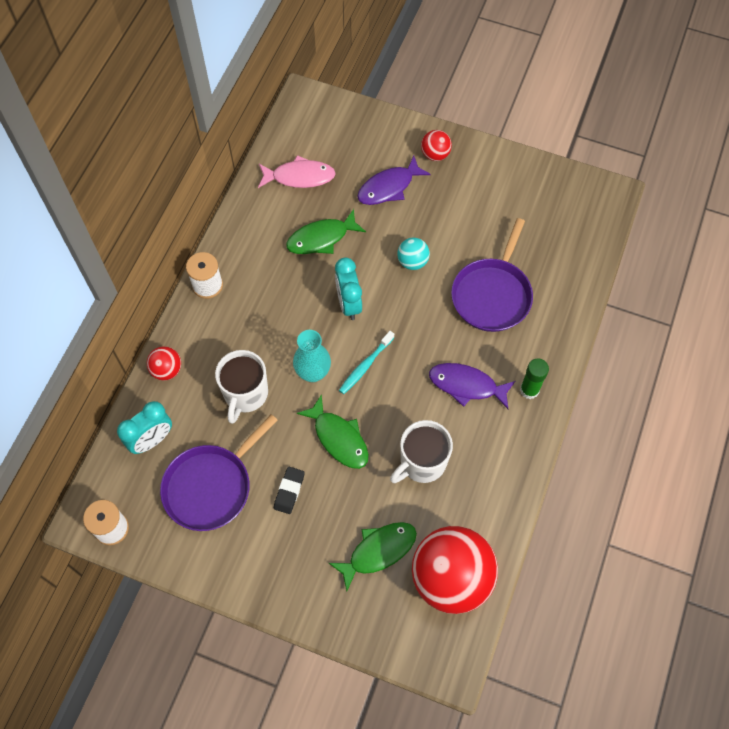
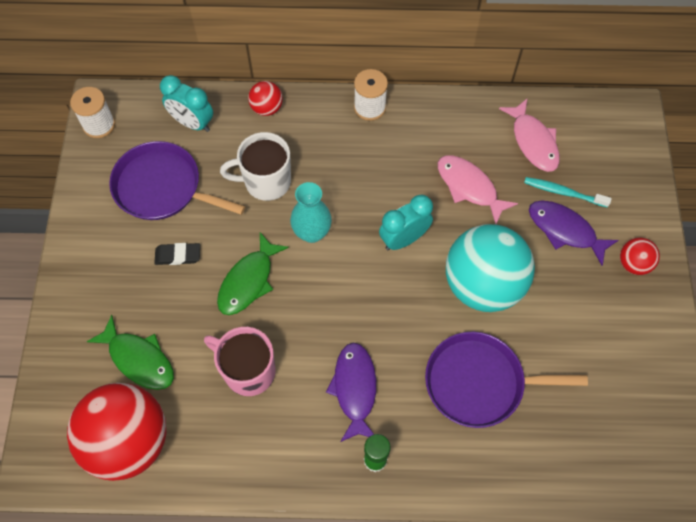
camera: 70 degrees right, 0 degrees up
green fish [286,209,366,254] -> pink fish [438,156,518,224]
turquoise toothbrush [339,331,394,394] -> turquoise toothbrush moved to [524,177,612,208]
white mug [390,420,453,483] -> pink mug [204,327,275,396]
turquoise ball [397,238,430,270] -> turquoise ball [446,224,535,312], size x2.25

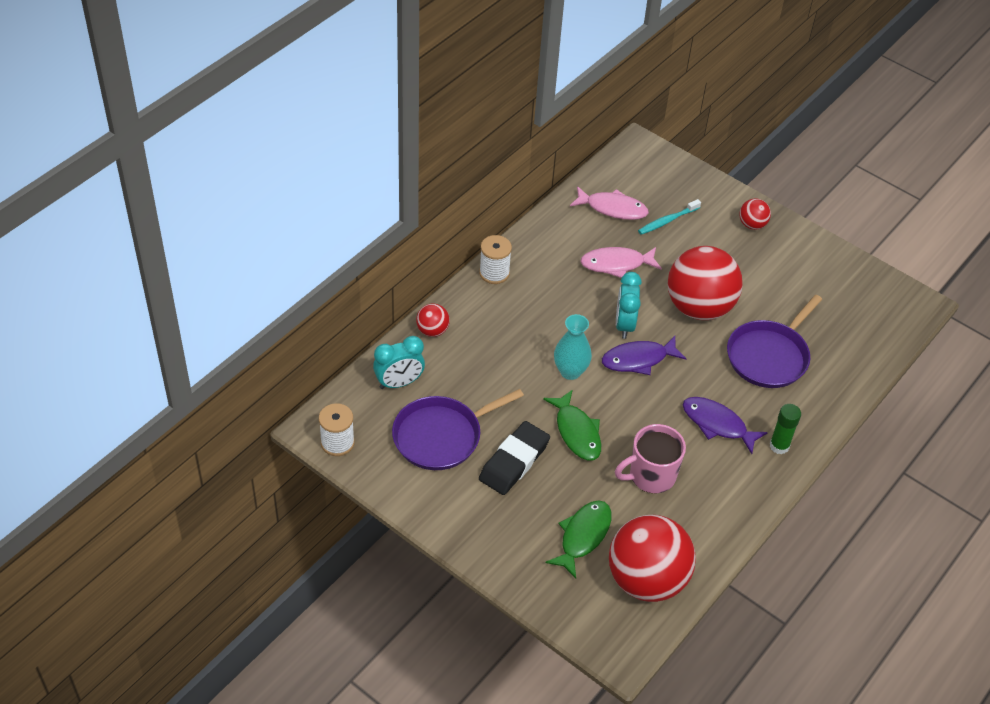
camera: 55 degrees left, 15 degrees down
green fish [86,315,174,390] -> green fish turned 45 degrees counterclockwise [545,500,611,579]
black eraser [154,243,200,265] -> black eraser [479,421,550,495], size x1.79
white mug [220,132,291,201] -> none
turquoise ball [446,224,535,312] -> red ball [668,246,743,320]
purple fish [529,201,619,266] -> purple fish moved to [602,336,687,375]

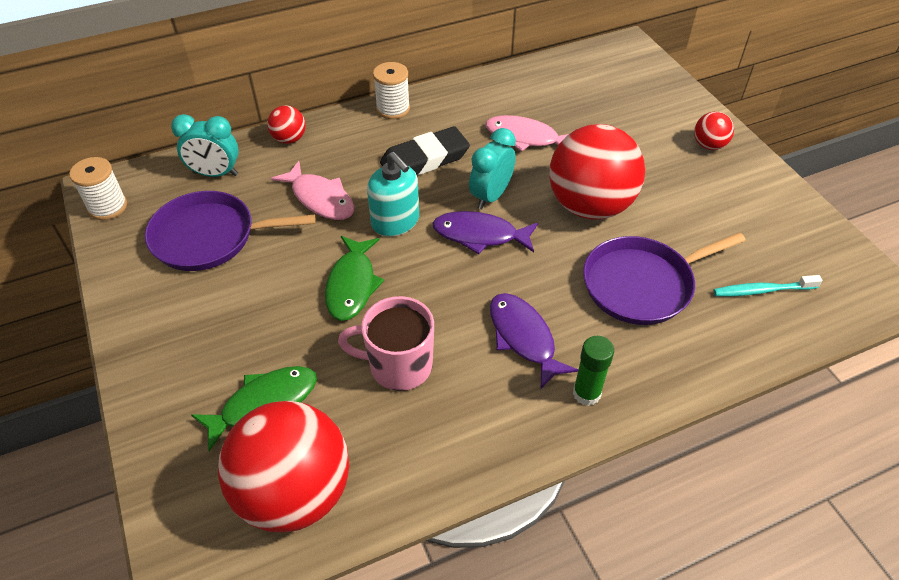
camera: 30 degrees right, 0 degrees up
black eraser [479,421,550,495] -> black eraser moved to [380,126,470,175]
turquoise vase [554,314,592,380] -> turquoise soap dispenser [367,152,419,236]
pink fish [570,186,649,220] -> pink fish moved to [271,161,354,220]
turquoise toothbrush [638,199,701,235] -> turquoise toothbrush moved to [713,275,822,297]

